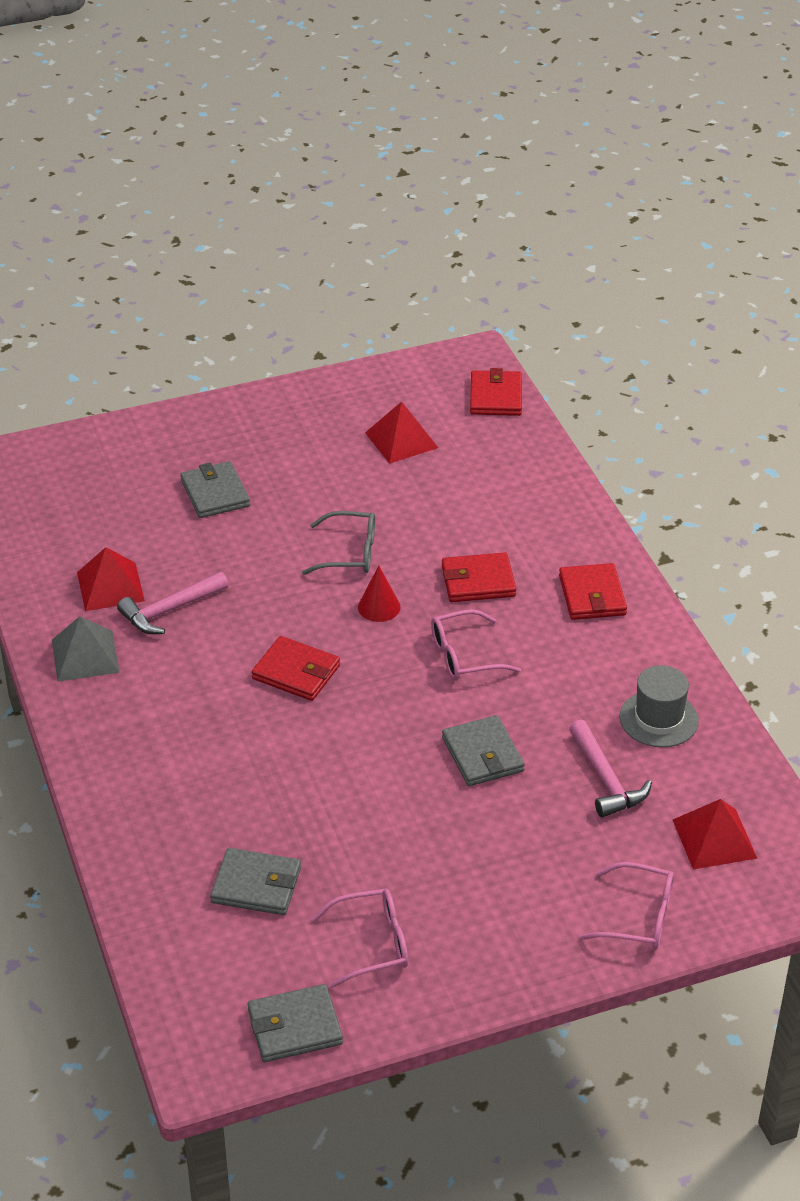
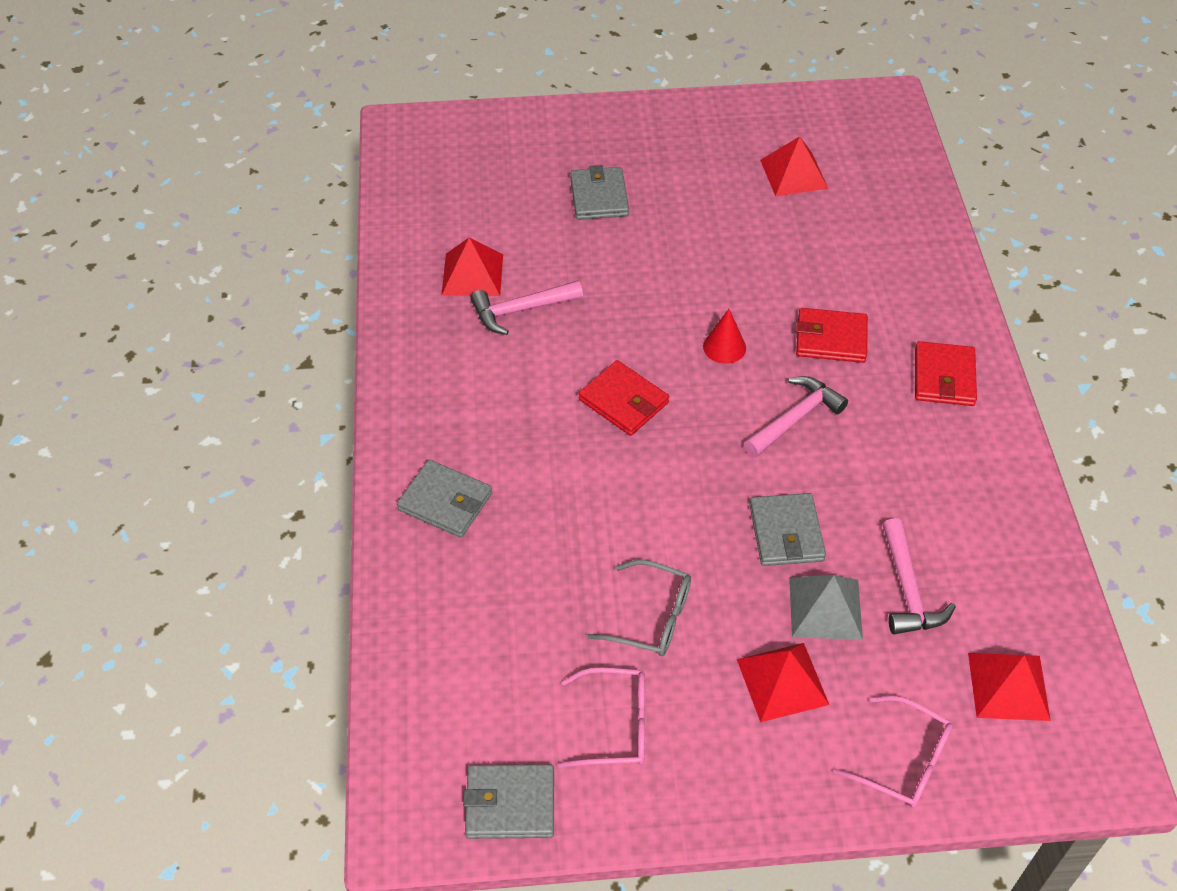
camera: 15 degrees right, 10 degrees up
grey pyramid [52,616,120,682] -> grey pyramid moved to [789,575,863,640]
grey wallet [210,848,301,915] -> grey wallet moved to [397,460,492,538]
grey glasses [302,511,375,575] -> grey glasses moved to [587,560,691,656]
pink glasses [431,609,521,681] -> pink hammer [744,376,848,457]
red wallet [470,368,522,416] -> none
grey hat [620,665,699,747] -> none
none -> red pyramid [737,643,829,722]

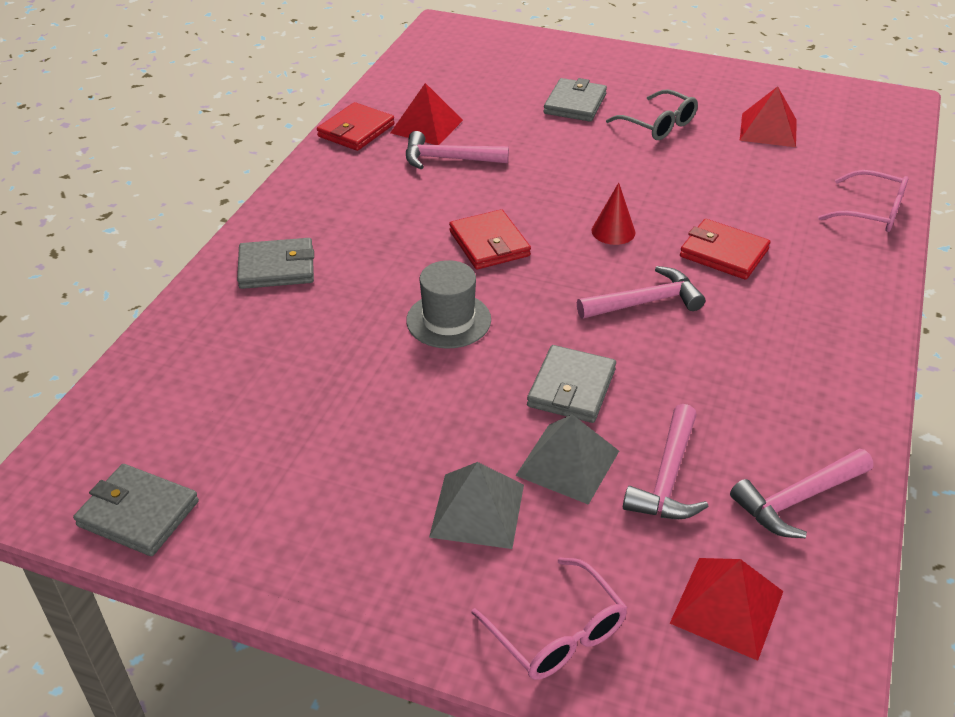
camera: 25 degrees right, 10 degrees down
grey wallet [397,460,492,538] -> grey wallet turned 60 degrees counterclockwise [237,238,314,289]
pink glasses [558,667,645,768] -> pink glasses moved to [818,170,908,232]
grey glasses [587,560,691,656] -> grey glasses moved to [606,89,698,140]
red pyramid [737,643,829,722] -> grey pyramid [429,462,524,549]
red wallet [915,341,977,406] -> red wallet moved to [317,102,394,151]
none -> grey hat [406,260,491,348]
none -> pink hammer [730,449,873,538]

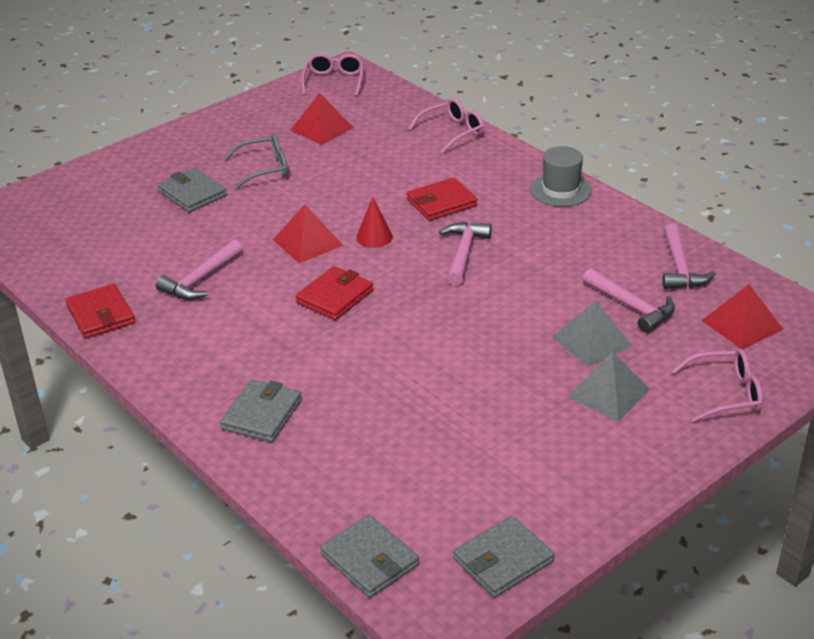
camera: 60 degrees left, 5 degrees down
red pyramid [390,83,463,145] -> red pyramid moved to [273,204,344,263]
grey hat [406,260,491,348] -> grey hat moved to [530,146,592,207]
red wallet [449,209,531,269] -> red wallet turned 60 degrees counterclockwise [295,266,373,320]
grey wallet [527,345,616,423] -> grey wallet moved to [320,515,419,598]
none -> pink glasses [301,53,364,96]

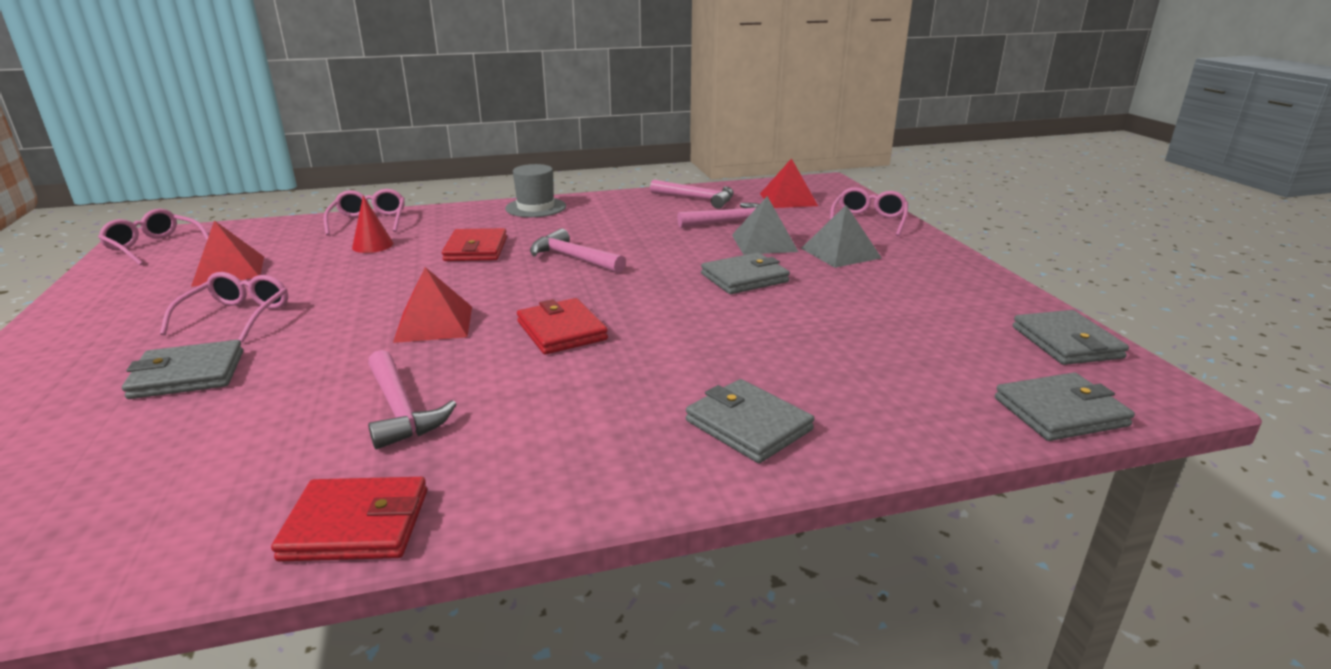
camera: 65 degrees left, 10 degrees down
grey glasses [224,134,288,189] -> pink glasses [160,272,288,342]
red cone [356,197,393,248] -> red cone moved to [352,196,394,253]
none -> grey wallet [701,252,790,294]

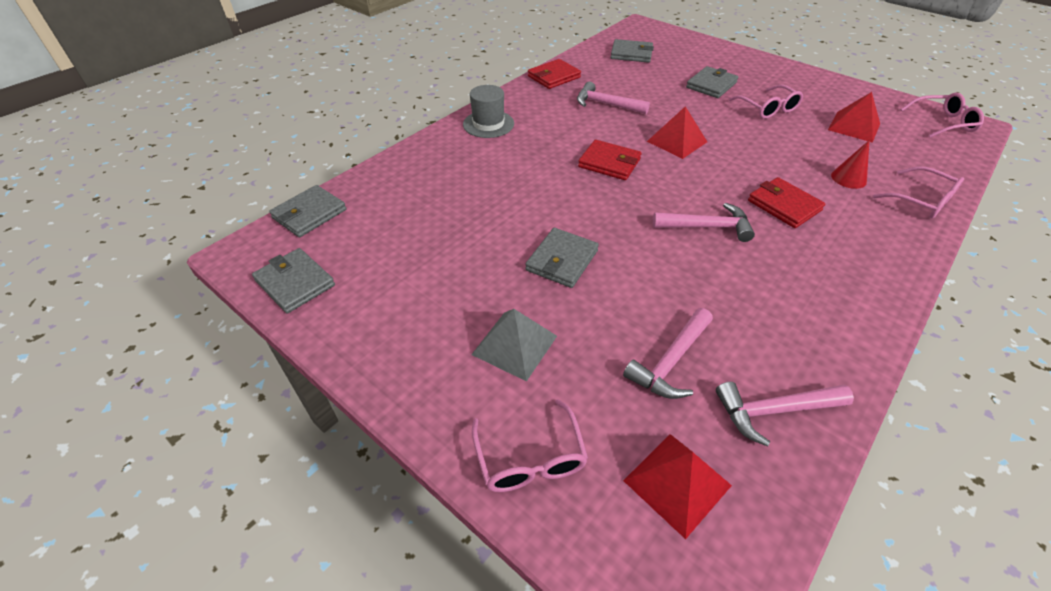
camera: 145 degrees right, 20 degrees up
grey hat [505,164,566,217] -> grey hat moved to [463,85,514,138]
grey wallet [686,379,815,463] -> grey wallet moved to [611,39,654,63]
grey pyramid [732,196,799,255] -> none

